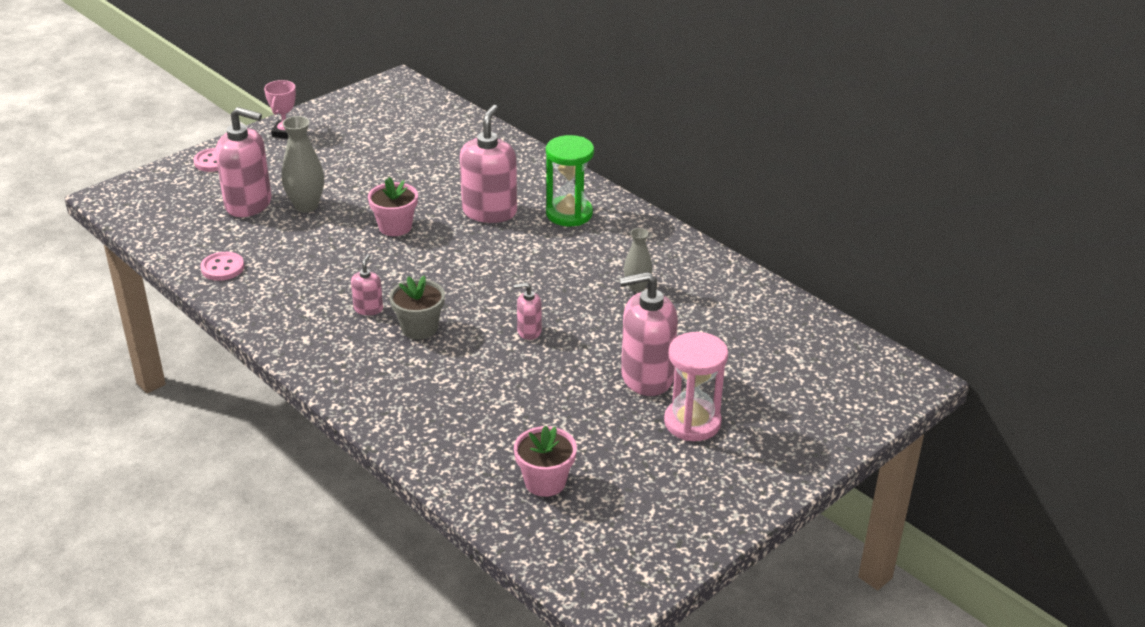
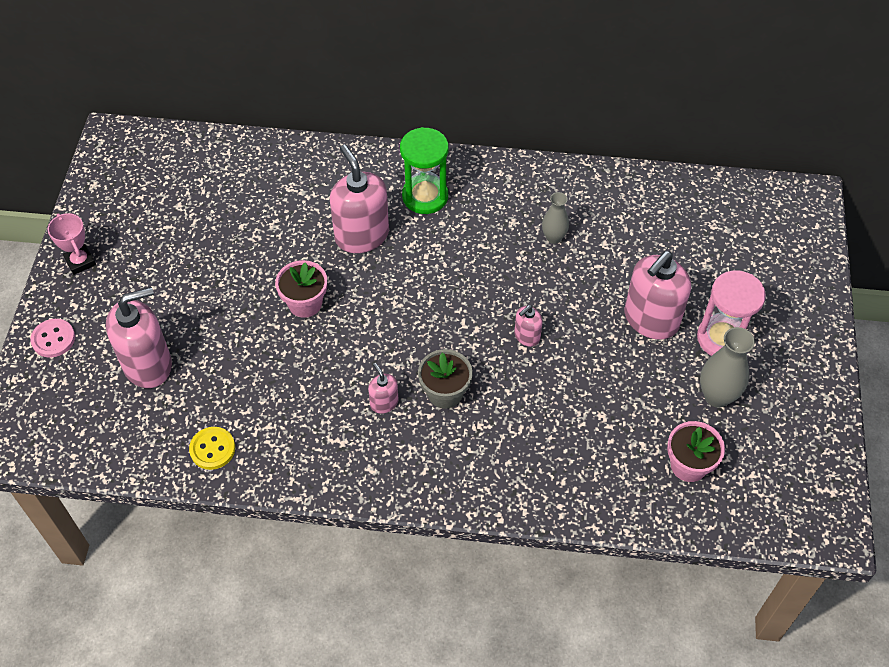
camera: 40 degrees left, 20 degrees up
pink button [200,252,244,281] -> yellow button [189,427,235,470]
grey vase [282,116,324,212] -> grey vase moved to [700,327,755,408]

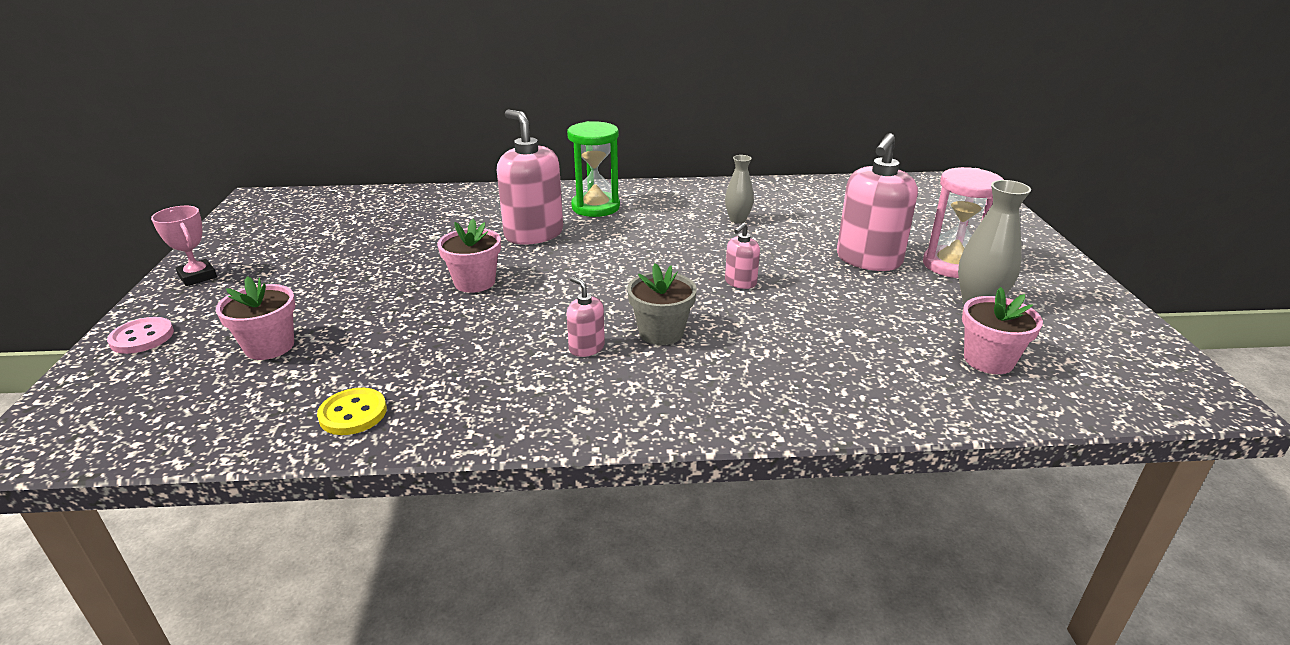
camera: 10 degrees left, 25 degrees down
pink soap dispenser [106,287,172,388] -> pink flower pot [216,276,296,360]

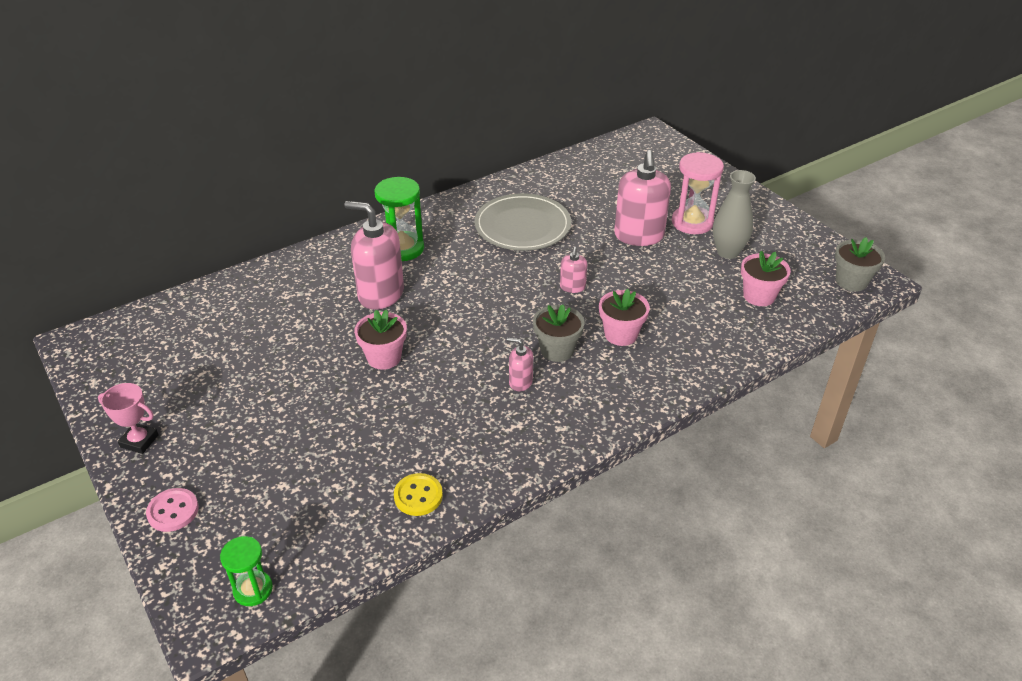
camera: 30 degrees left, 10 degrees up
pink flower pot [216,276,296,360] -> pink flower pot moved to [599,289,650,346]
grey vase [725,155,754,224] -> grey plate [474,193,571,251]
none -> green hourglass [220,536,273,606]
none -> grey flower pot [835,237,885,292]

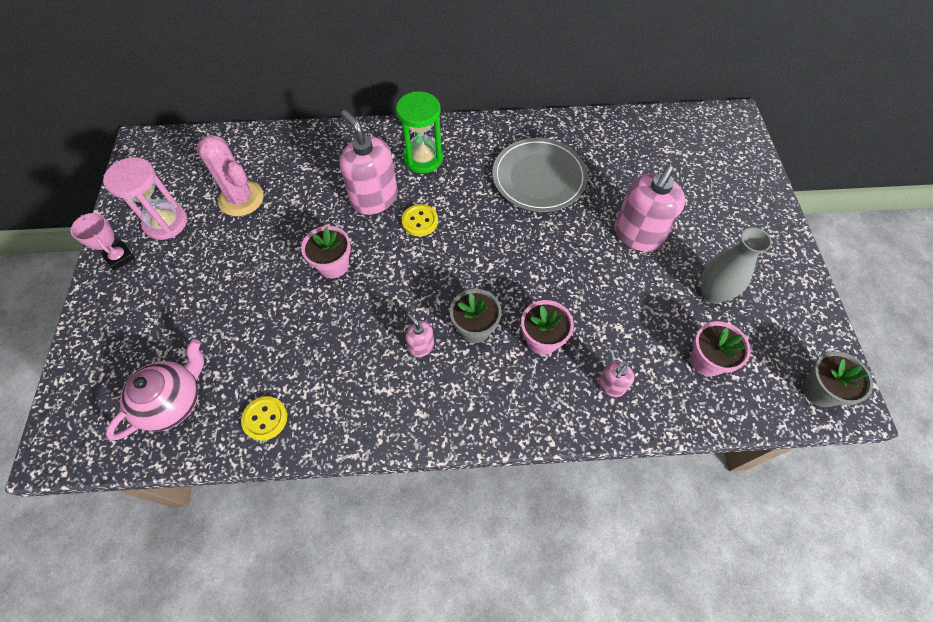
camera: 30 degrees right, 20 degrees up
pink button [146,488,199,532] -> none
green hourglass [220,536,273,606] -> none
pink soap dispenser [560,247,587,293] -> pink soap dispenser moved to [598,361,635,397]
pink hourglass [672,152,724,234] -> pink hourglass moved to [103,157,187,240]
none -> pink teapot [106,339,204,440]
none -> pink cactus [197,135,264,216]
none -> yellow button [402,204,438,236]

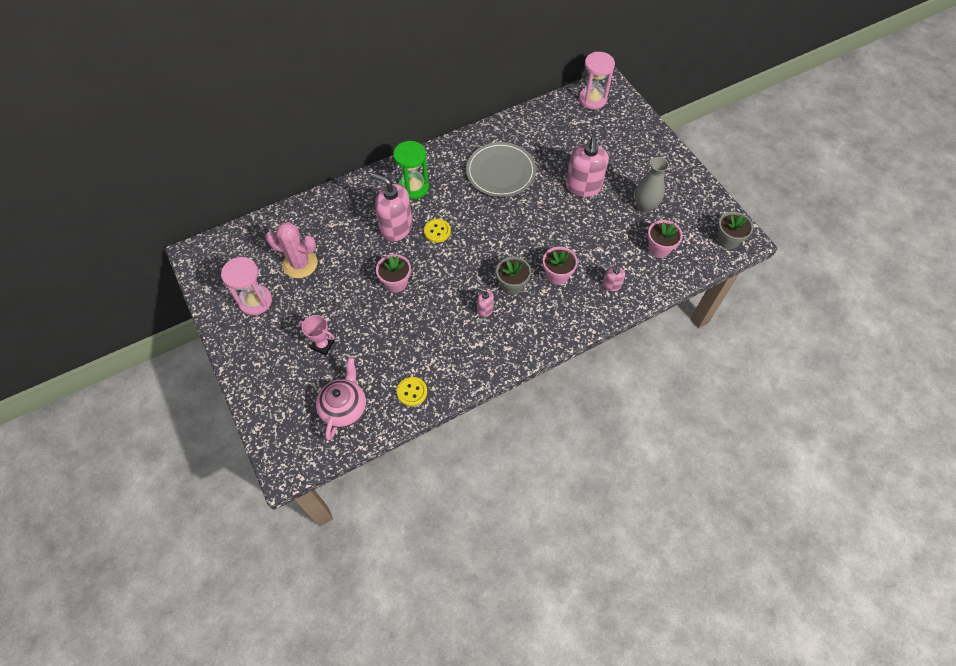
camera: 25 degrees left, 0 degrees up
pink trophy [71,213,135,271] -> pink trophy moved to [298,315,335,355]
none -> pink hourglass [579,52,615,109]

